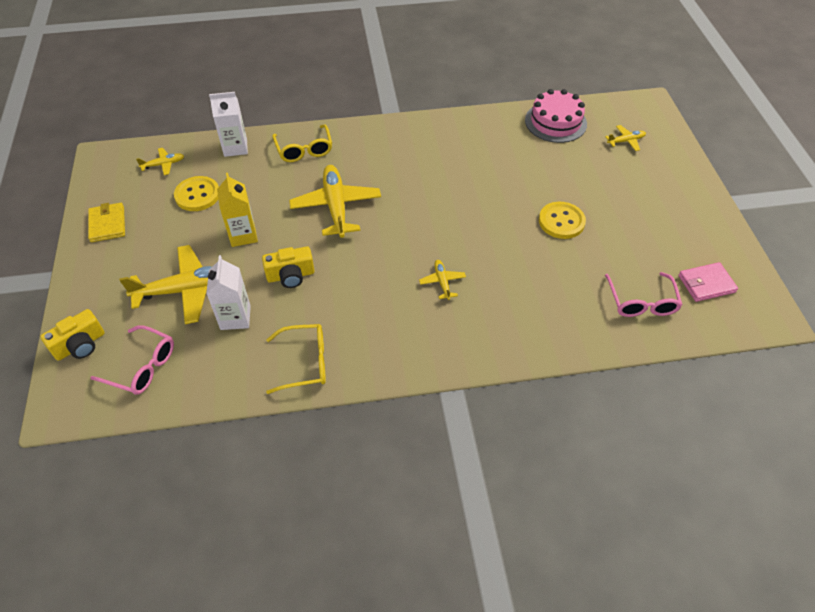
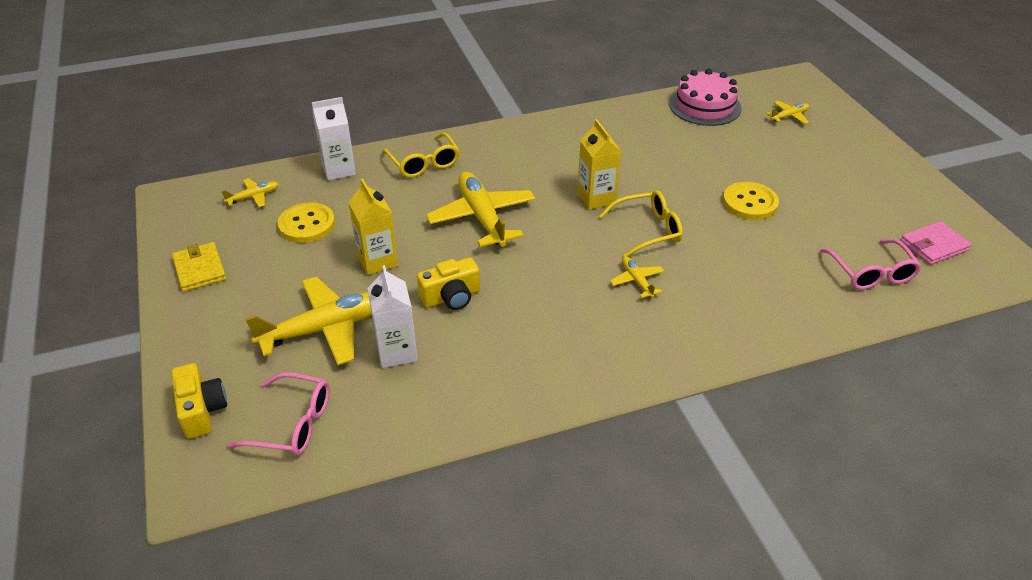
camera: 10 degrees left, 10 degrees down
yellow camera [40,309,105,361] -> yellow camera turned 60 degrees counterclockwise [171,363,227,439]
yellow glasses [266,324,326,394] -> yellow glasses moved to [599,190,683,257]
none -> yellow carton [577,119,622,210]

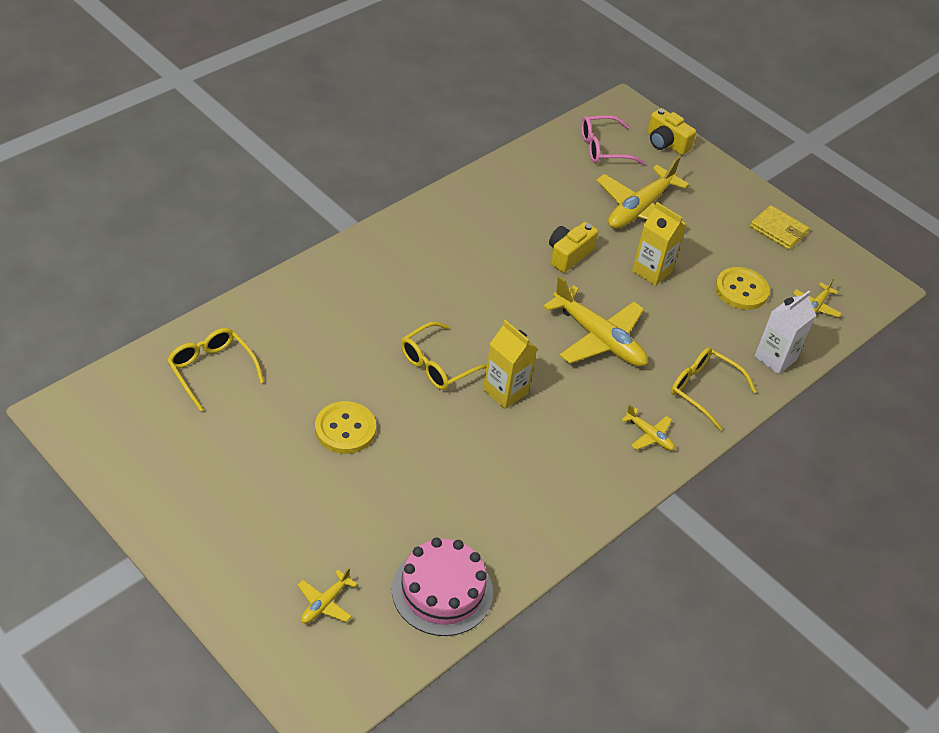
camera: 150 degrees right, 5 degrees up
white carton [367,265,418,368] -> none
yellow plane [610,256,664,298] -> yellow plane moved to [621,404,675,451]
pink glasses [820,239,922,290] -> yellow glasses [167,328,264,411]
pink wallet [900,221,972,265] -> none

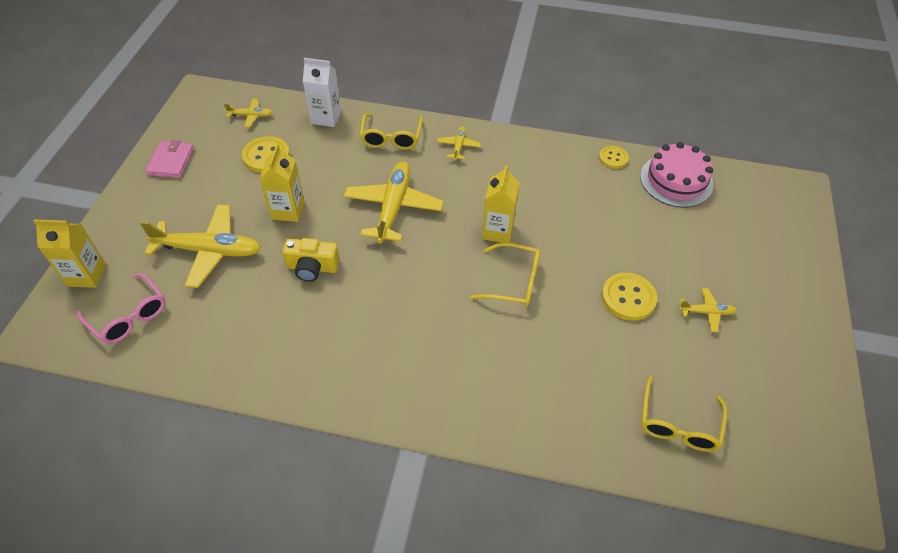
camera: 120 degrees left, 5 degrees up
yellow plane [298,568,357,623] -> yellow plane moved to [679,288,737,332]
yellow camera [647,108,696,155] -> yellow carton [33,220,106,288]
yellow wallet [750,205,809,250] -> pink wallet [145,140,194,178]
none -> yellow button [599,146,629,169]

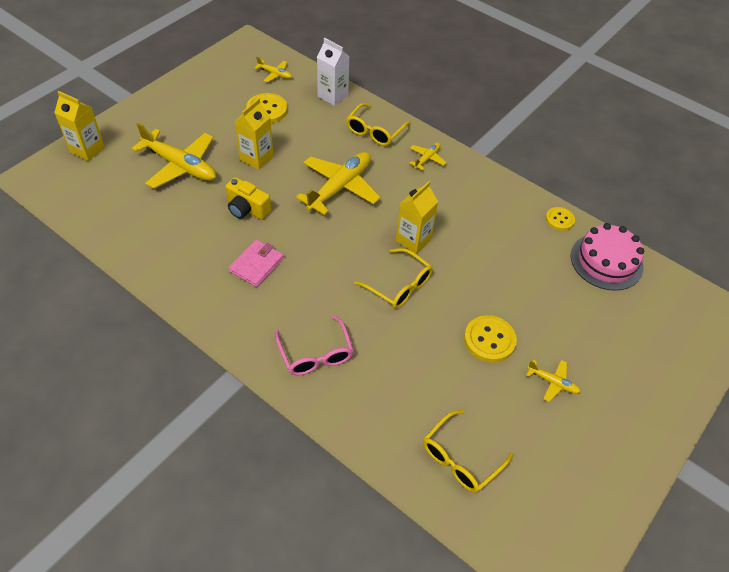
camera: 25 degrees right, 0 degrees up
pink glasses [77,273,166,344] -> pink glasses moved to [275,315,354,376]
pink wallet [145,140,194,178] -> pink wallet moved to [229,239,284,287]

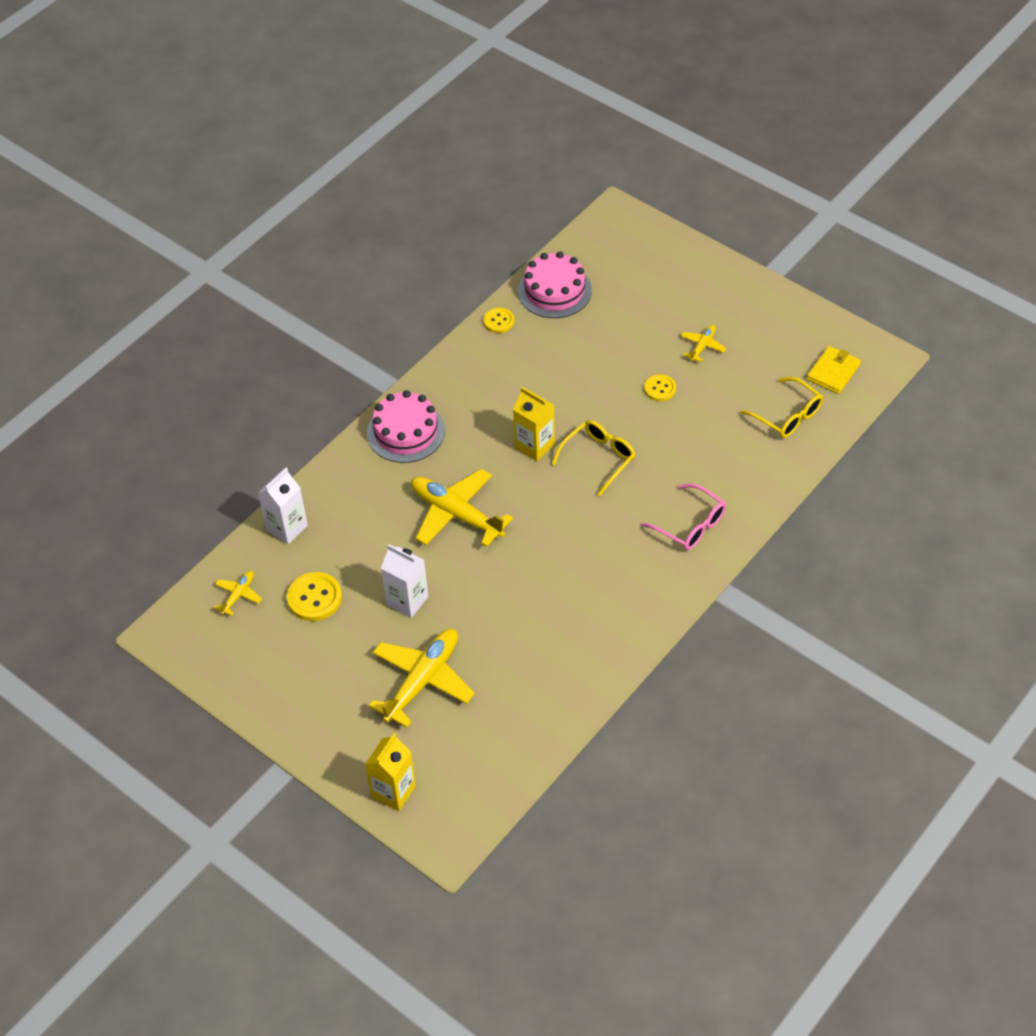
camera: 85 degrees left, 0 degrees up
yellow camera [226,177,271,219] -> none
pink wallet [229,239,284,287] -> none
yellow carton [235,98,273,170] -> white carton [381,544,428,618]
pink glasses [275,315,354,376] -> pink glasses turned 60 degrees clockwise [641,484,726,550]
yellow glasses [346,103,411,146] -> none
yellow plane [409,143,447,170] -> pink cake [367,390,445,463]
yellow button [464,315,517,362] -> yellow button [644,374,676,401], size x0.63
none -> yellow wallet [807,346,861,394]

